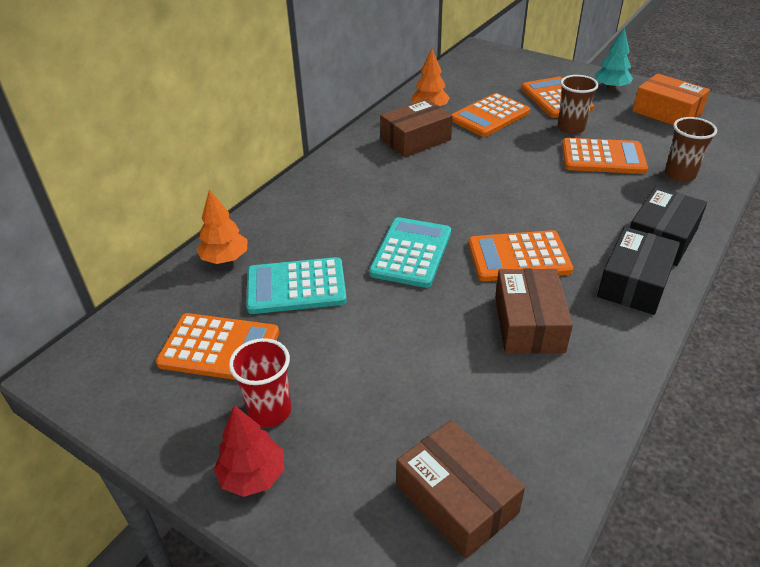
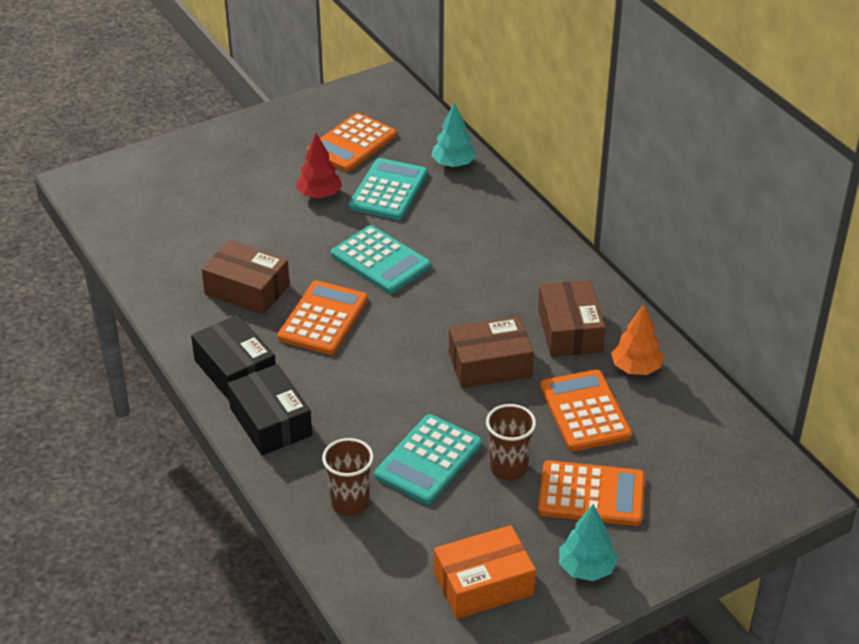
camera: 115 degrees right, 0 degrees up
orange tree [196,189,248,264] -> turquoise tree [431,102,476,167]
red tree [214,405,284,497] -> red tree moved to [296,133,342,199]
red cup [229,338,291,427] -> none
brown box [397,420,525,559] -> brown box moved to [449,316,534,388]
orange calculator [562,138,648,174] -> turquoise calculator [374,414,482,504]

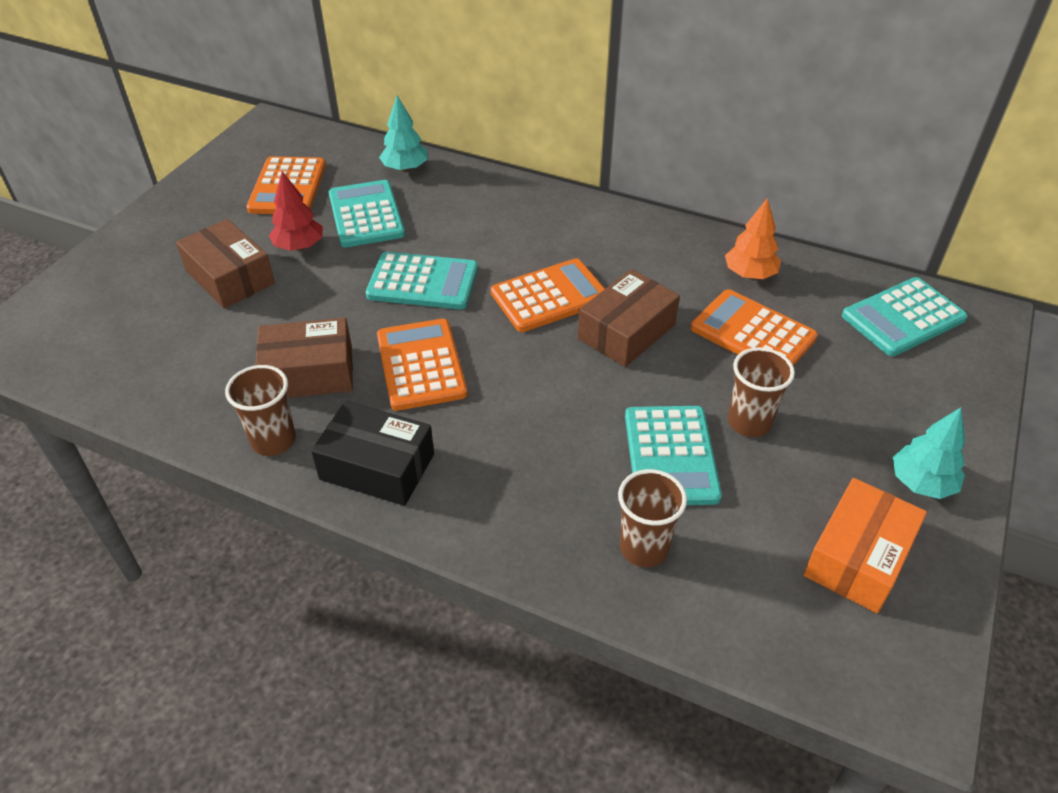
camera: 35 degrees left, 5 degrees up
black box [227,364,312,455] -> none
brown box [538,280,605,357] -> brown box moved to [176,219,275,309]
orange calculator [538,460,645,526] -> orange calculator moved to [491,258,605,332]
none -> brown cup [225,365,296,456]
none -> turquoise calculator [842,277,968,356]

